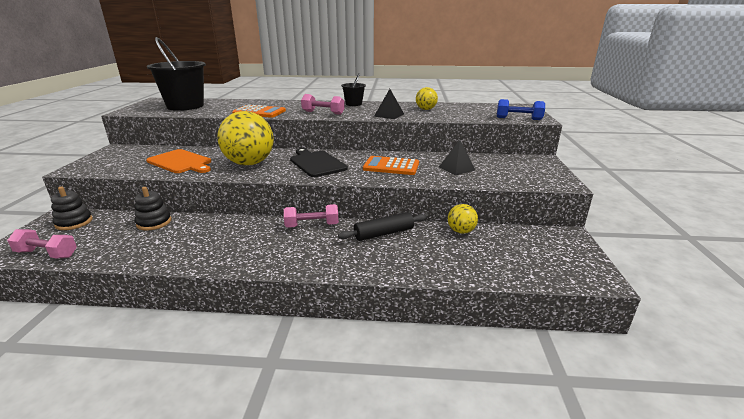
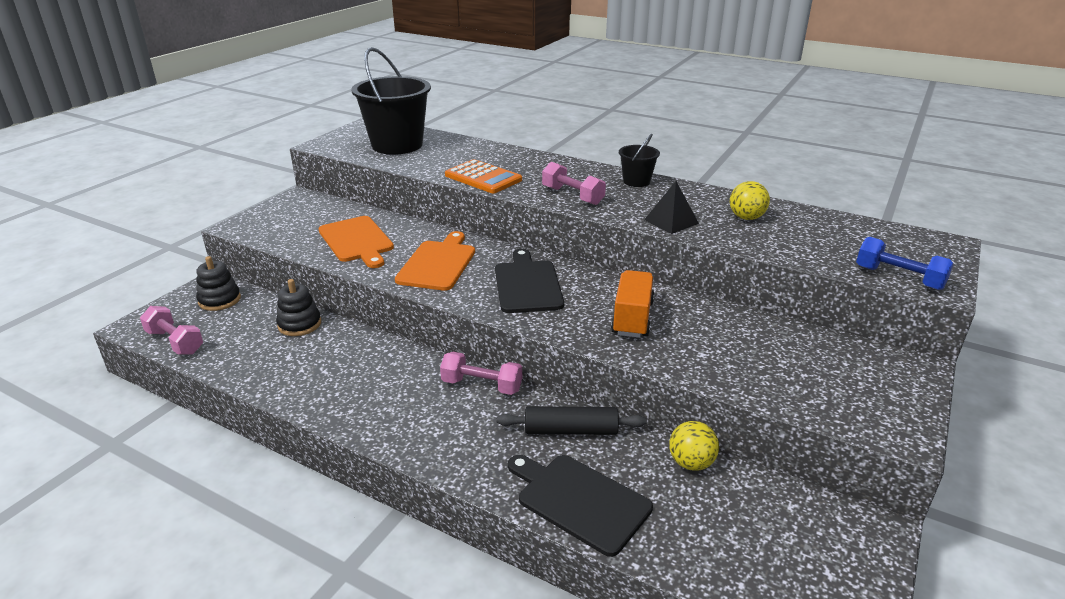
camera: 25 degrees right, 5 degrees up
yellow ball [217,111,274,165] -> orange cutting board [395,231,475,291]
orange calculator [363,156,419,175] -> orange truck [611,270,655,338]
black pyramid [439,140,476,175] -> none
none -> black cutting board [508,455,653,557]

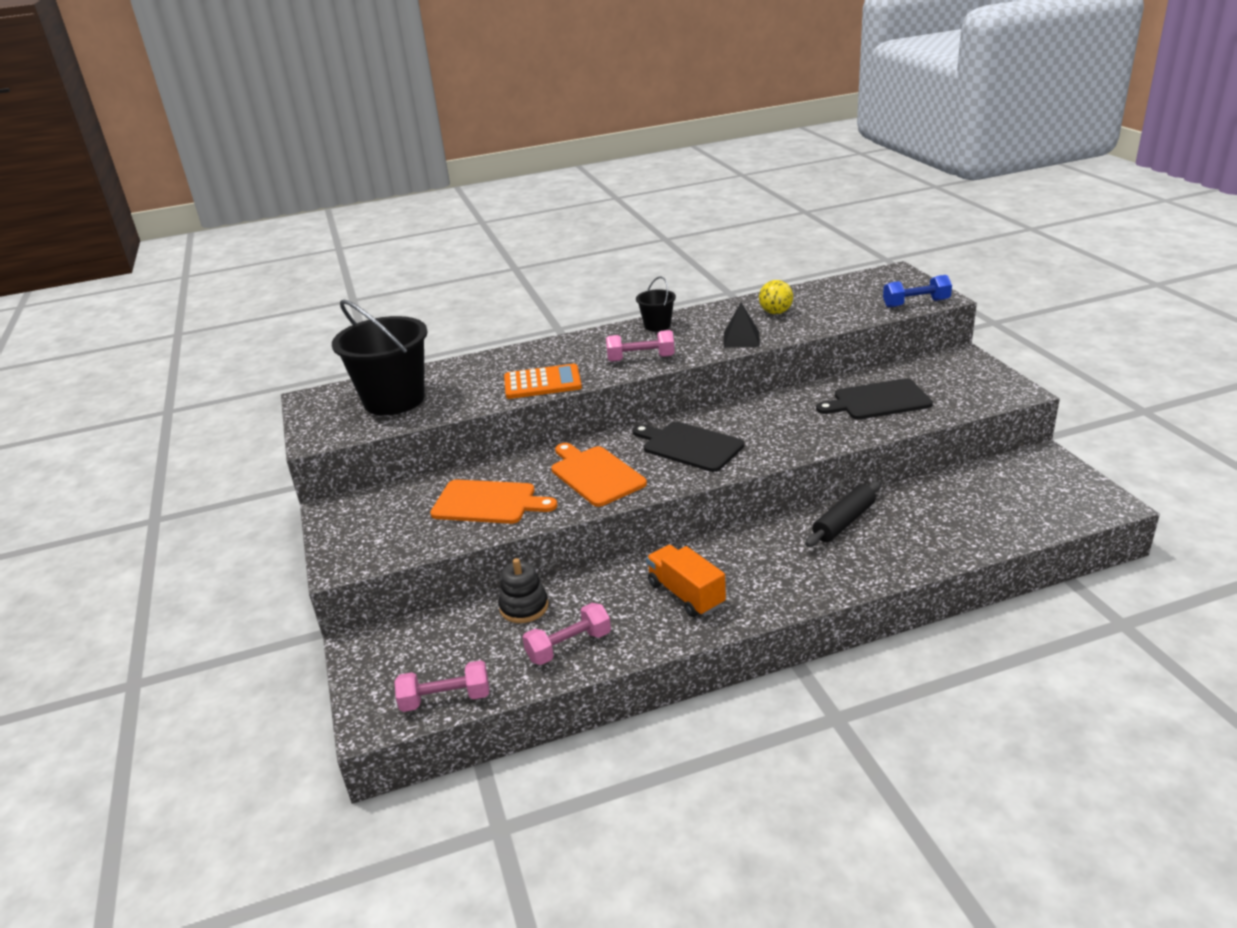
camera: 45 degrees left, 0 degrees up
black stacking toy [196,256,241,311] -> none
pink dumbbell [440,352,522,395] -> pink dumbbell moved to [523,603,611,665]
black cutting board [508,455,653,557] -> black cutting board moved to [816,378,933,419]
orange truck [611,270,655,338] -> orange truck moved to [646,545,726,617]
yellow ball [669,421,719,471] -> none

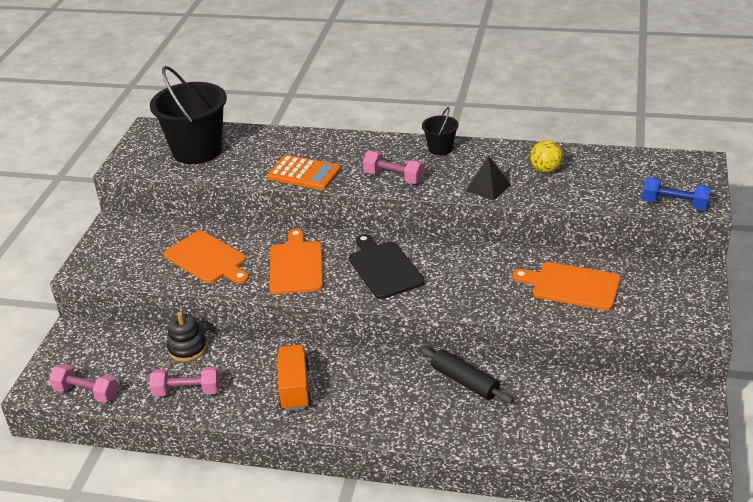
camera: 30 degrees right, 5 degrees up
black rolling pin [805,481,881,547] -> black rolling pin turned 60 degrees clockwise [419,346,513,404]
black cutting board [816,378,933,419] -> orange cutting board [512,262,621,310]

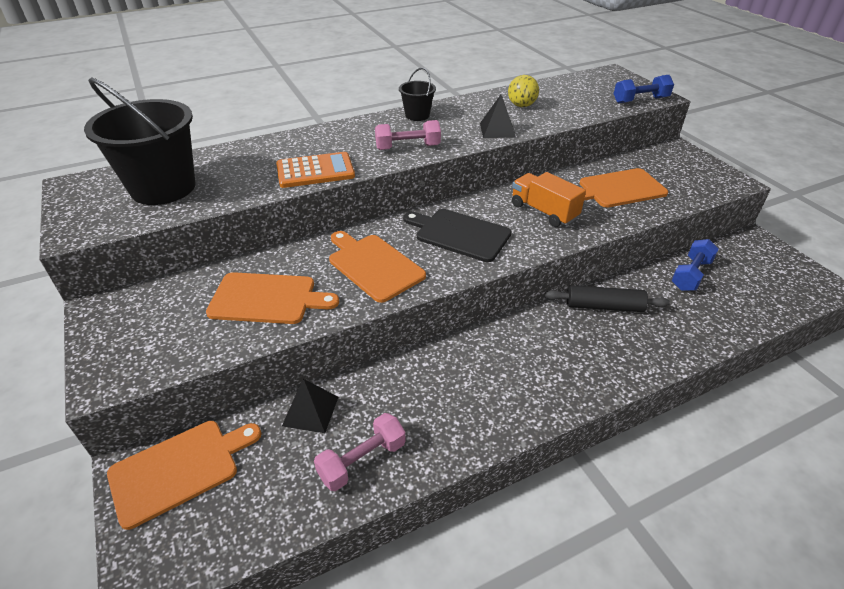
camera: 40 degrees left, 5 degrees up
pink dumbbell [49,364,119,403] -> none
black stacking toy [167,312,207,362] -> black pyramid [282,379,338,433]
orange truck [277,345,312,411] -> orange truck moved to [512,172,586,227]
none -> orange cutting board [107,421,261,530]
none -> blue dumbbell [672,239,719,291]

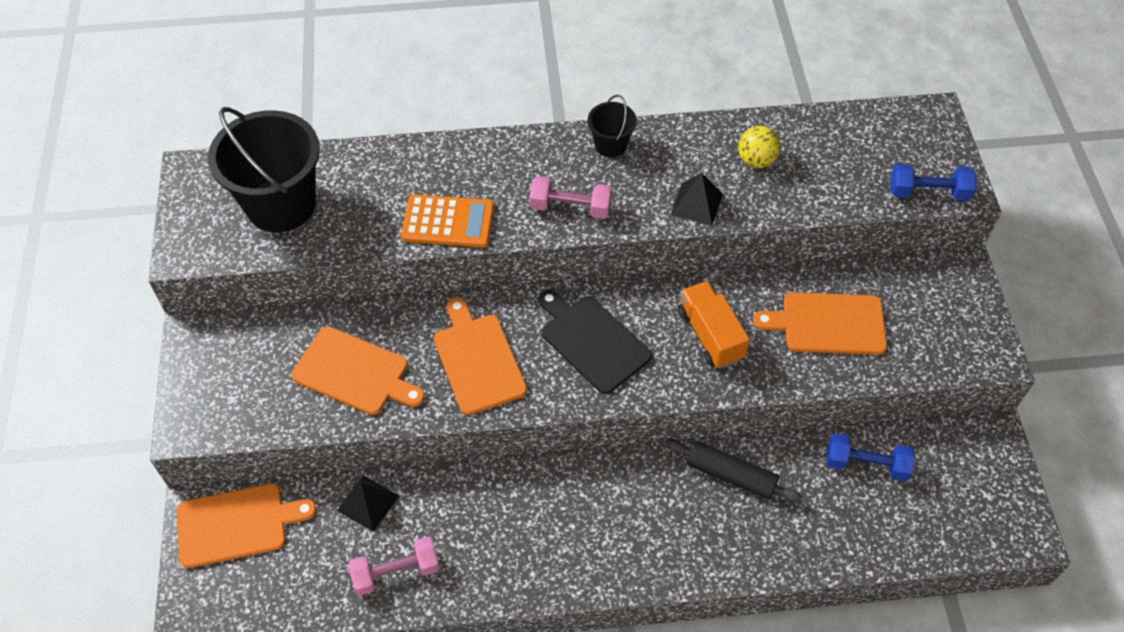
camera: 20 degrees right, 15 degrees up
blue dumbbell [672,239,719,291] -> blue dumbbell turned 45 degrees clockwise [827,433,915,481]

